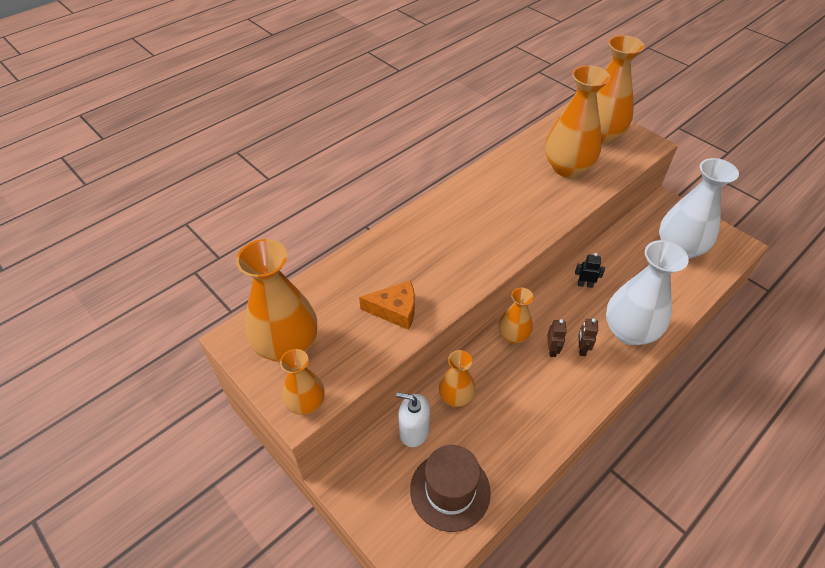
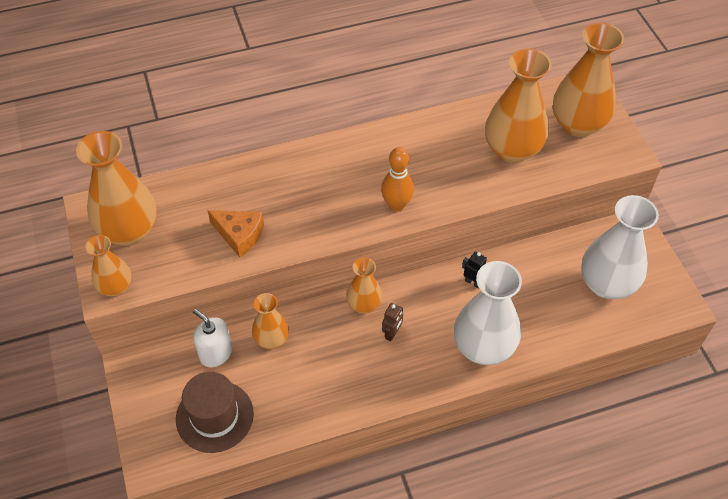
camera: 25 degrees right, 5 degrees up
brown robot [579,318,598,356] -> none
none -> orange bowling pin [381,147,414,211]

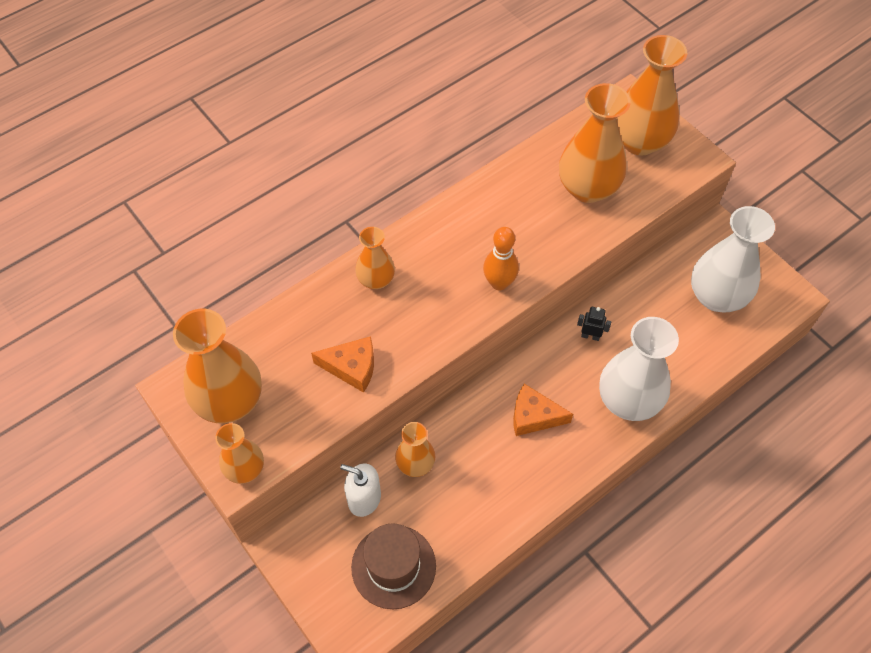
camera: 20 degrees left, 5 degrees up
orange vase [346,257,382,313] -> orange vase moved to [355,227,395,289]
brown robot [382,303,403,341] -> orange cheese [513,384,573,436]

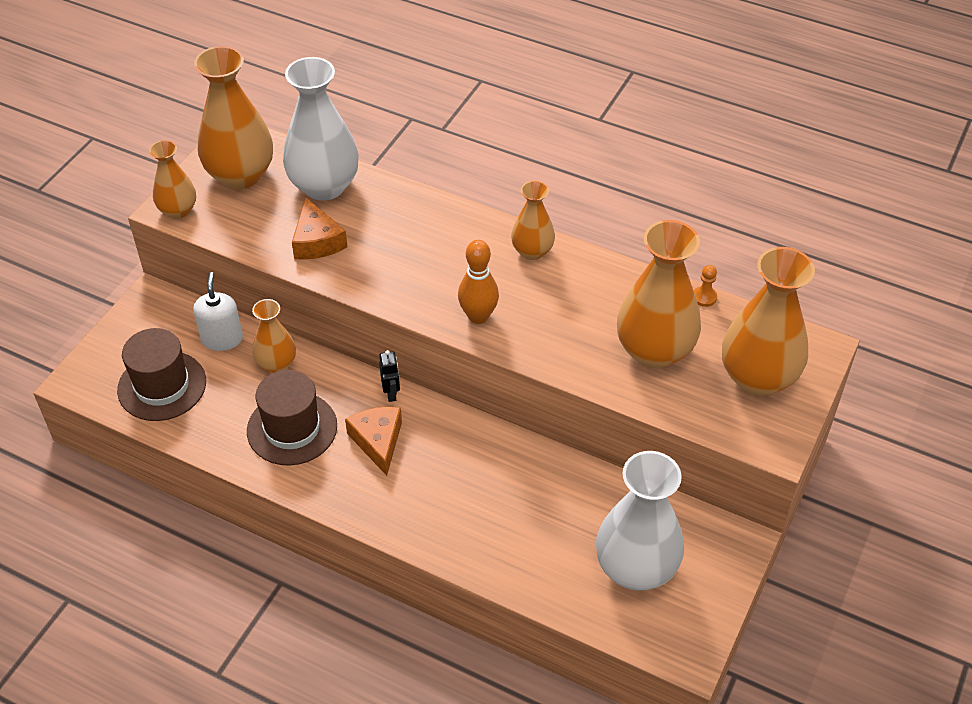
camera: 65 degrees right, 10 degrees down
orange vase [355,227,395,289] -> orange vase moved to [511,181,555,260]
black robot [577,307,611,341] -> black robot moved to [379,350,400,402]
white vase [599,317,679,421] -> white vase moved to [283,57,359,201]
none -> brown hat [247,370,337,466]
none -> orange pawn [694,265,717,307]

